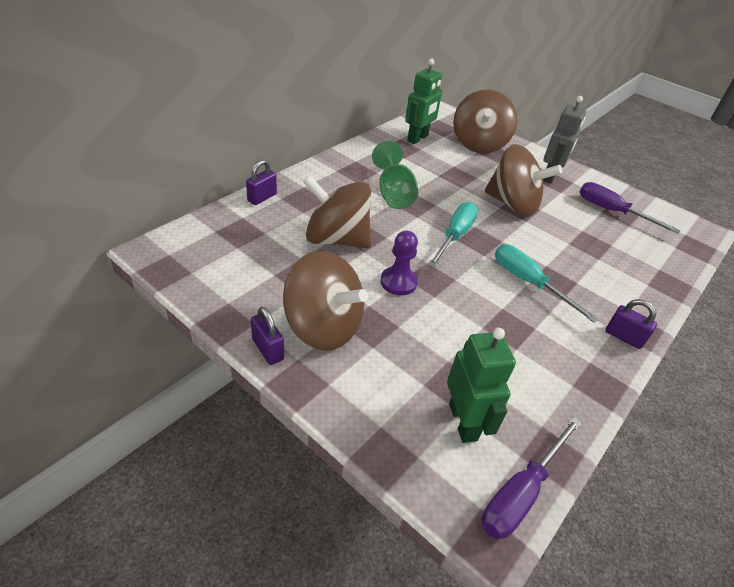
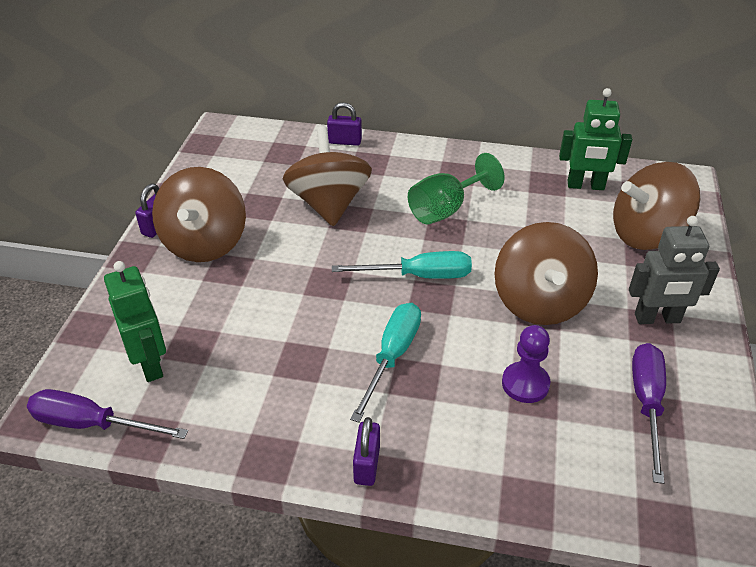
camera: 65 degrees right, 0 degrees up
purple pawn [381,230,418,295] -> purple pawn moved to [502,325,550,403]
green robot [447,328,516,443] -> green robot turned 75 degrees counterclockwise [104,261,166,382]

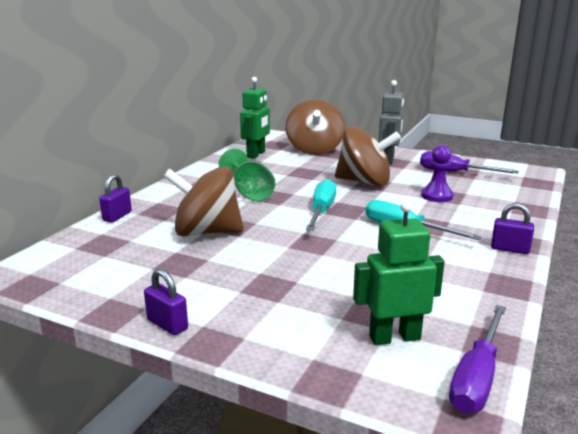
camera: 75 degrees left, 20 degrees down
brown spinning top [152,167,246,262] -> none

